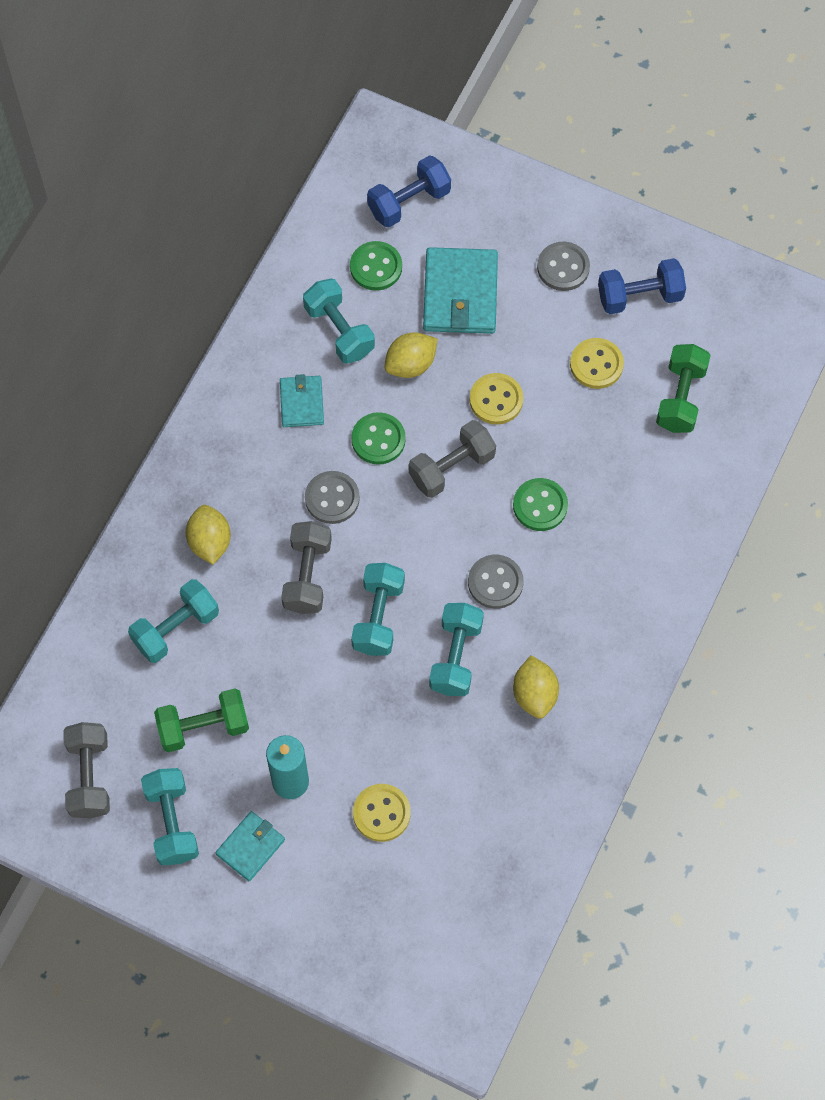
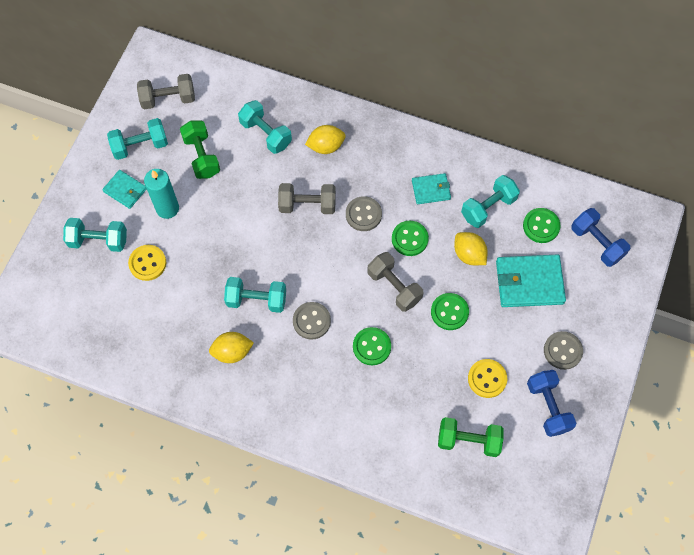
camera: 85 degrees right, 0 degrees up
turquoise dumbbell [351,563,405,656] -> turquoise dumbbell moved to [63,218,127,252]
yellow button [470,373,523,425] -> green button [431,293,469,330]

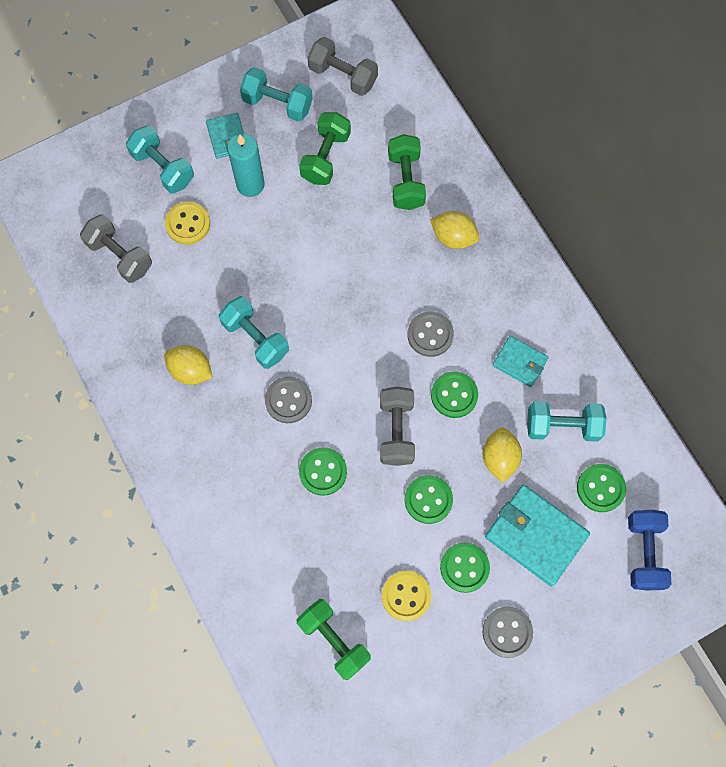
camera: 40 degrees right, 5 degrees up
turquoise dumbbell [238,100,292,154] -> green dumbbell [388,134,426,210]
grey dumbbell [278,183,336,214] -> grey dumbbell moved to [80,214,152,283]
blue dumbbell [527,370,576,437] -> none
none -> green button [440,543,490,593]

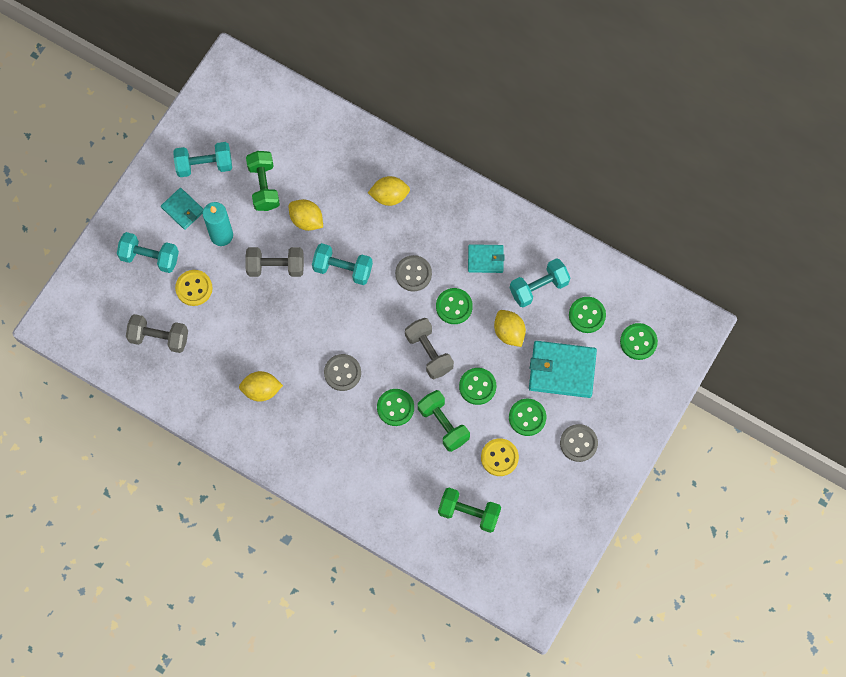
camera: 30 degrees left, 0 degrees up
turquoise dumbbell [219,296,289,369] -> turquoise dumbbell moved to [312,243,373,285]
grey dumbbell [307,37,378,96] -> grey dumbbell moved to [245,247,304,277]
green dumbbell [388,134,426,210] -> green dumbbell moved to [418,390,470,452]
blue dumbbell [628,510,671,590] -> green button [620,323,658,360]
none -> yellow lemon [289,199,323,231]

